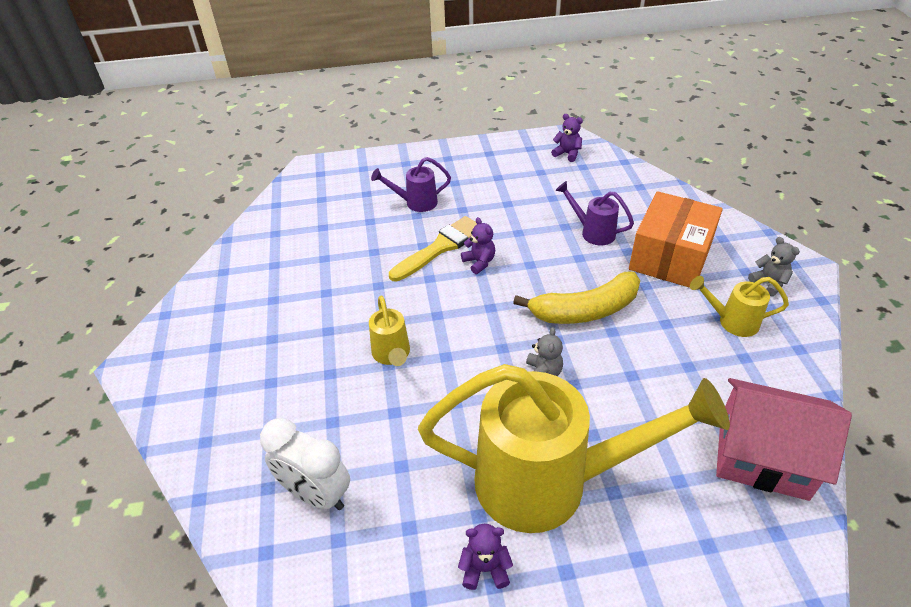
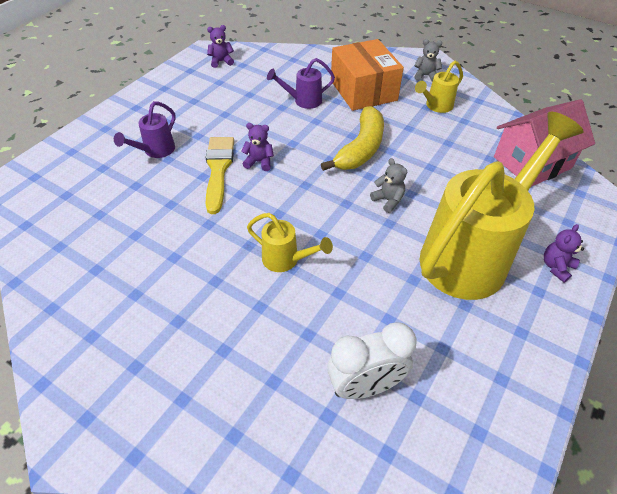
camera: 50 degrees left, 5 degrees up
purple teddy bear [458,524,513,590] -> purple teddy bear moved to [544,224,584,283]

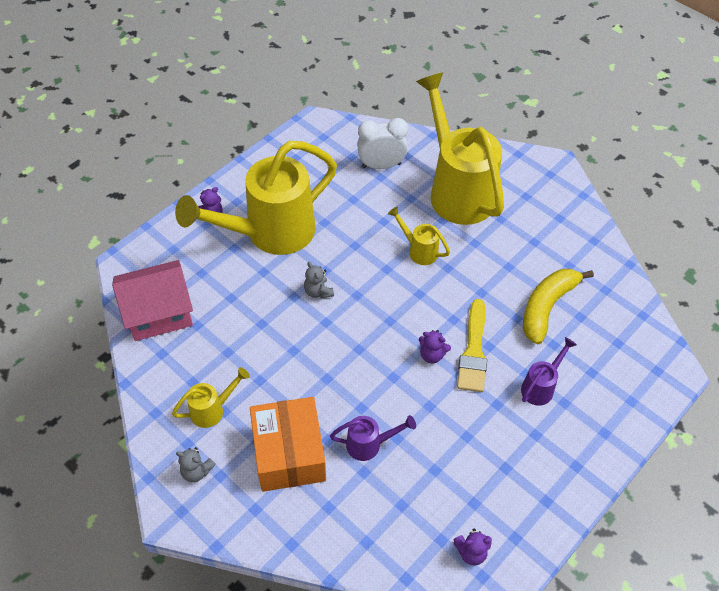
camera: 170 degrees left, 5 degrees up
yellow banana [321,106,384,171] -> yellow banana moved to [523,269,594,344]
none -> yellow watering can [416,72,504,225]

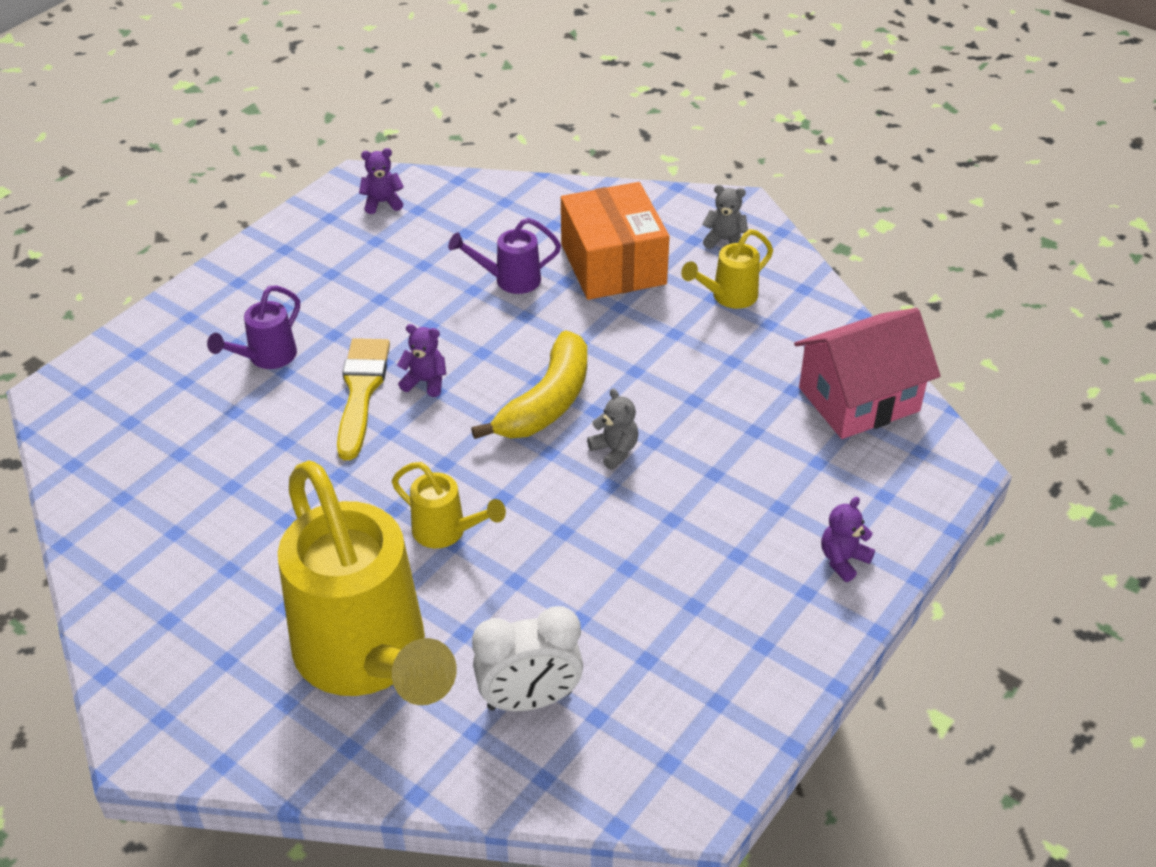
camera: 175 degrees right, 10 degrees down
yellow watering can [175,141,337,255] -> none
yellow banana [523,269,594,344] -> yellow banana moved to [471,330,587,439]

